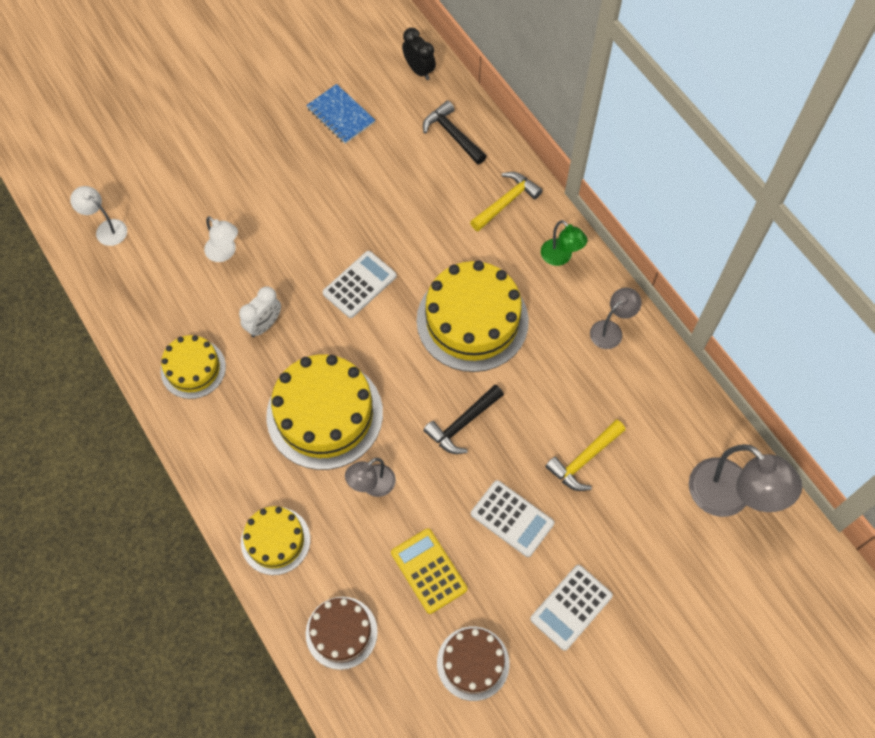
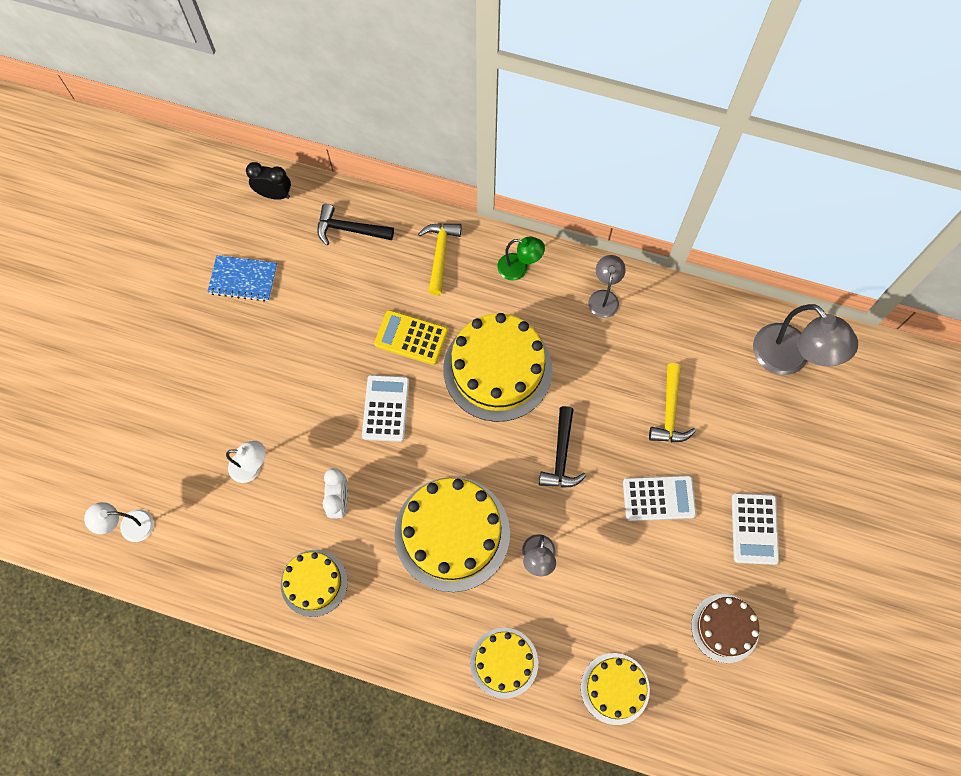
camera: 40 degrees left, 5 degrees up
brown cake [306,597,378,670] -> yellow cake [581,653,650,725]
yellow calculator [391,528,467,614] -> yellow calculator moved to [374,310,448,365]
grey lamp [689,444,802,517] -> grey lamp turned 45 degrees clockwise [753,304,858,375]

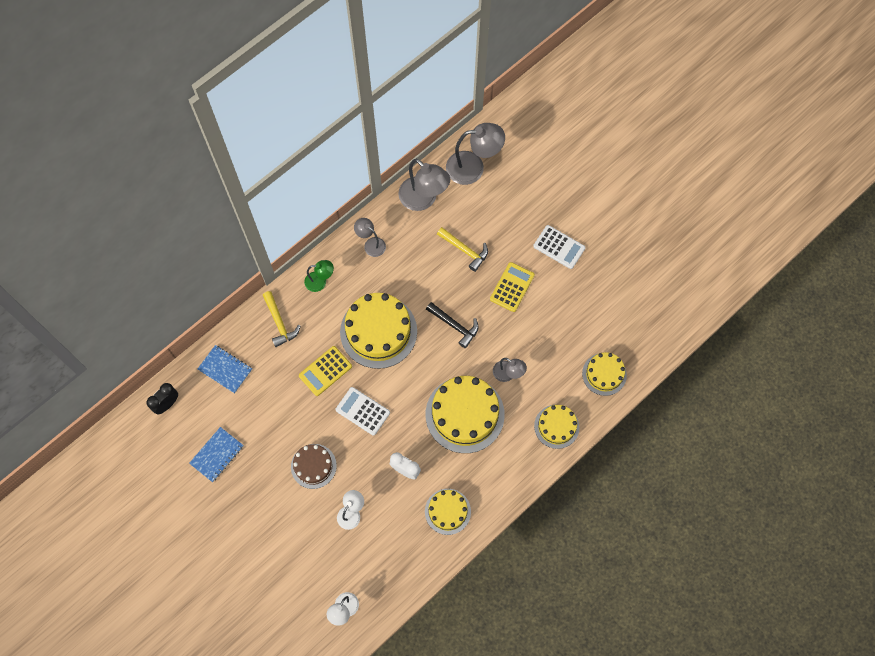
camera: 60 degrees left, 0 degrees up
black hammer [317,204,394,245] -> blue notebook [198,345,252,393]
yellow hammer [418,223,462,295] -> yellow hammer turned 150 degrees counterclockwise [263,291,300,347]
green lamp [497,237,545,280] -> green lamp turned 45 degrees clockwise [304,260,334,292]
white calculator [623,475,696,521] -> yellow calculator [490,262,535,312]
brown cake [691,594,759,663] -> brown cake moved to [291,444,337,489]
none -> grey lamp [398,159,450,211]

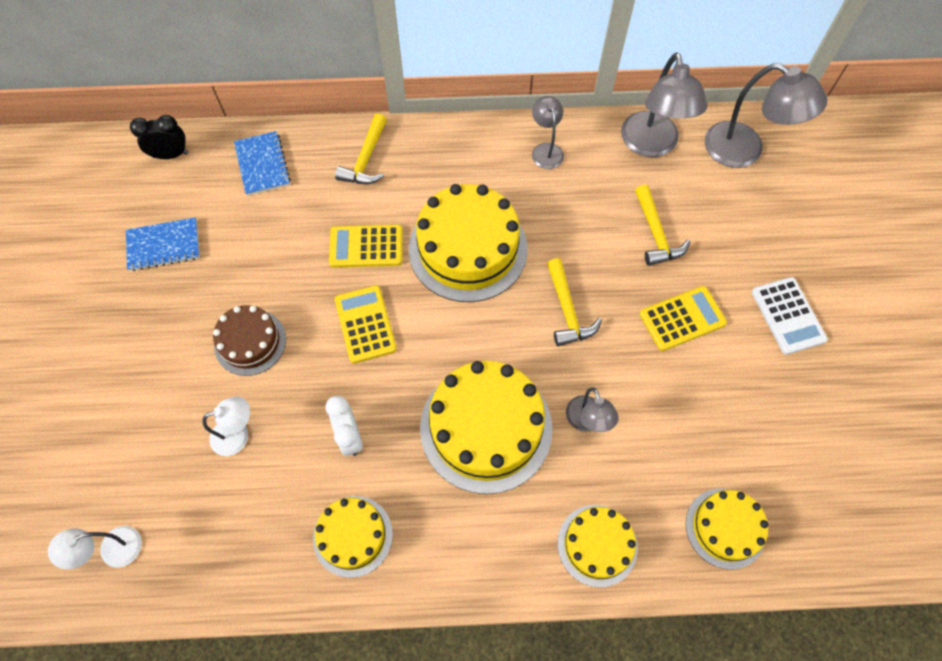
camera: 40 degrees right, 5 degrees down
green lamp [304,260,334,292] -> none
white calculator [335,387,390,436] -> yellow calculator [335,285,397,364]
black hammer [426,302,479,348] -> yellow hammer [547,258,602,346]

